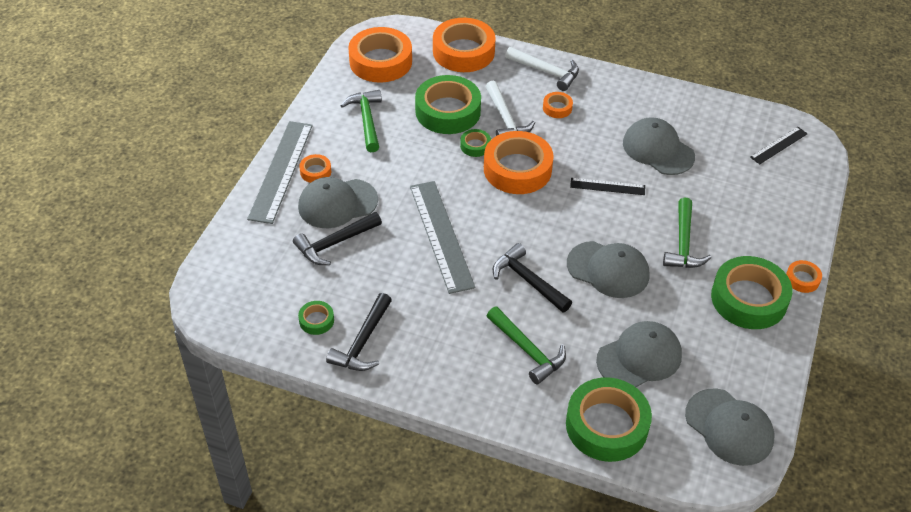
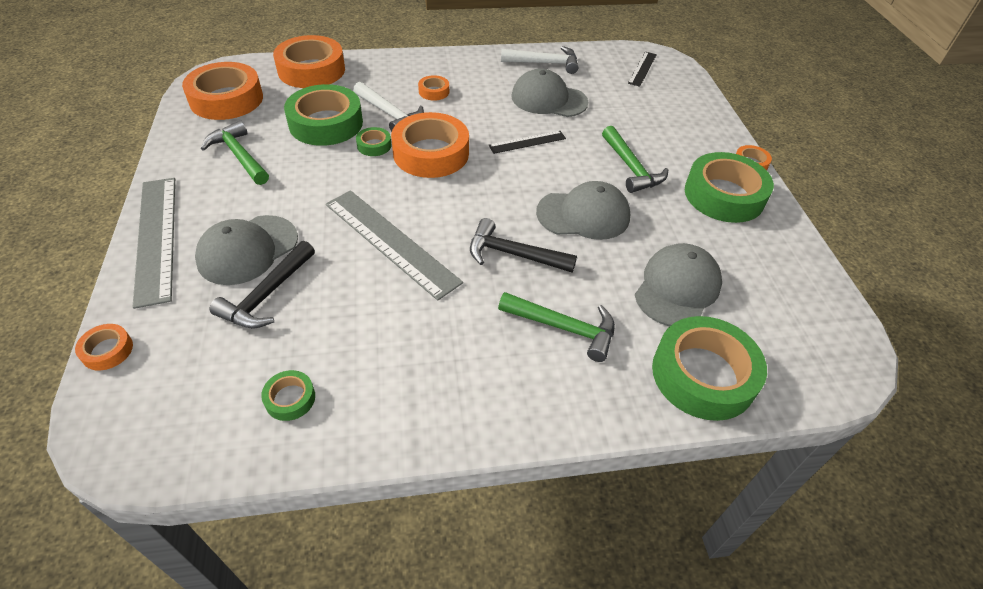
camera: 30 degrees left, 0 degrees up
orange tape [299,154,331,183] -> orange tape moved to [75,324,133,370]
black hammer [326,293,392,371] -> none
white hammer [505,47,579,91] -> white hammer moved to [501,46,578,74]
grey cap [685,389,774,466] -> none

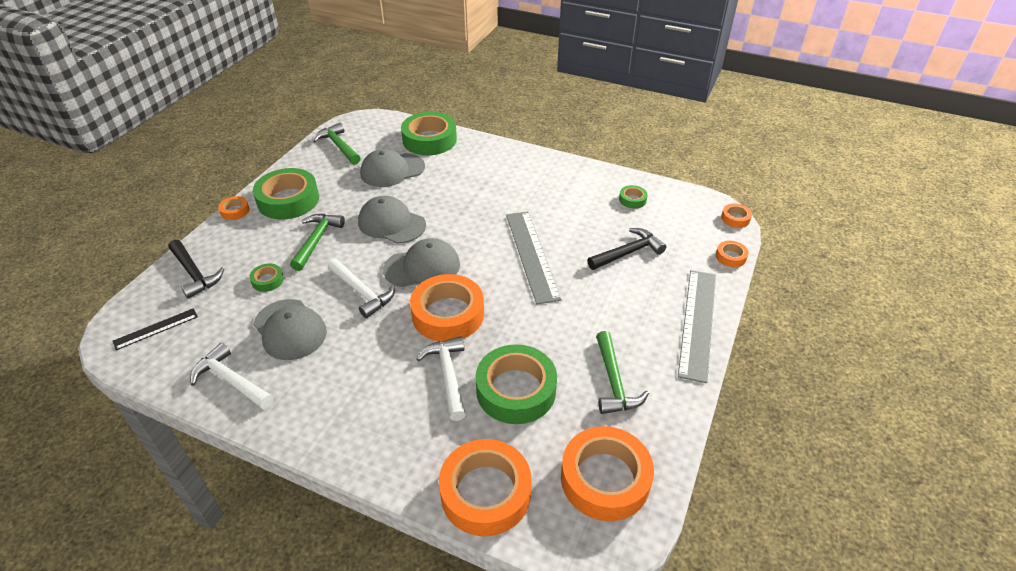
camera: 145 degrees left, 5 degrees down
grey cap [195,215,298,285] -> grey cap moved to [383,238,460,287]
green tape [356,127,391,156] -> green tape moved to [249,263,284,292]
orange tape [418,75,449,101] -> orange tape moved to [721,203,752,228]
black hammer [470,218,577,272] -> black hammer moved to [169,240,224,299]
black ruler [489,131,566,154] -> white hammer [328,259,395,318]
green hammer [498,292,615,362] -> green hammer moved to [313,123,360,165]

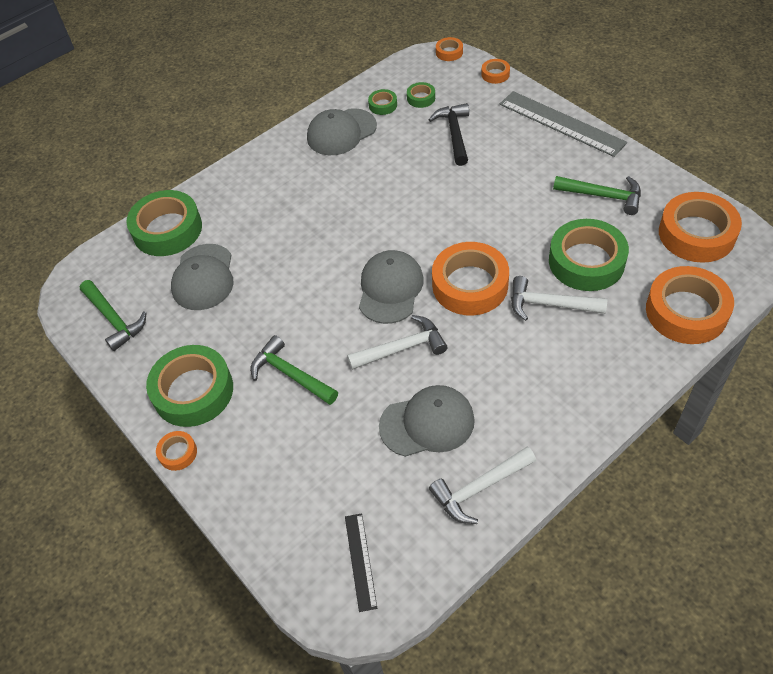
camera: 60 degrees left, 10 degrees up
black hammer [169,240,224,299] -> none
green tape [249,263,284,292] -> green tape moved to [407,82,435,108]
green hammer [313,123,360,165] -> green hammer turned 120 degrees counterclockwise [80,280,146,351]
grey cap [358,196,426,244] -> grey cap moved to [307,108,377,155]
grey ruler [506,212,561,304] -> none

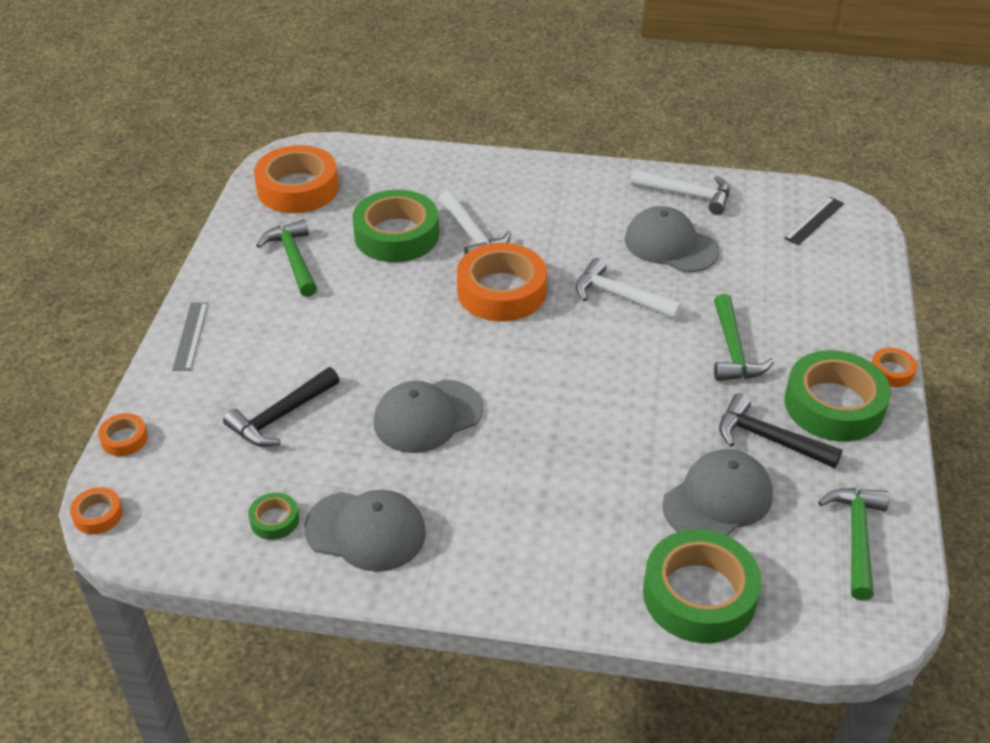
camera: 135 degrees left, 10 degrees down
grey cap [359,250,424,324] -> grey cap moved to [374,379,483,453]
green tape [407,82,435,108] -> none
grey ruler [500,91,627,157] -> grey ruler [172,302,208,371], size x0.52
orange tape [646,266,734,344] -> none
none -> black hammer [719,393,843,468]

